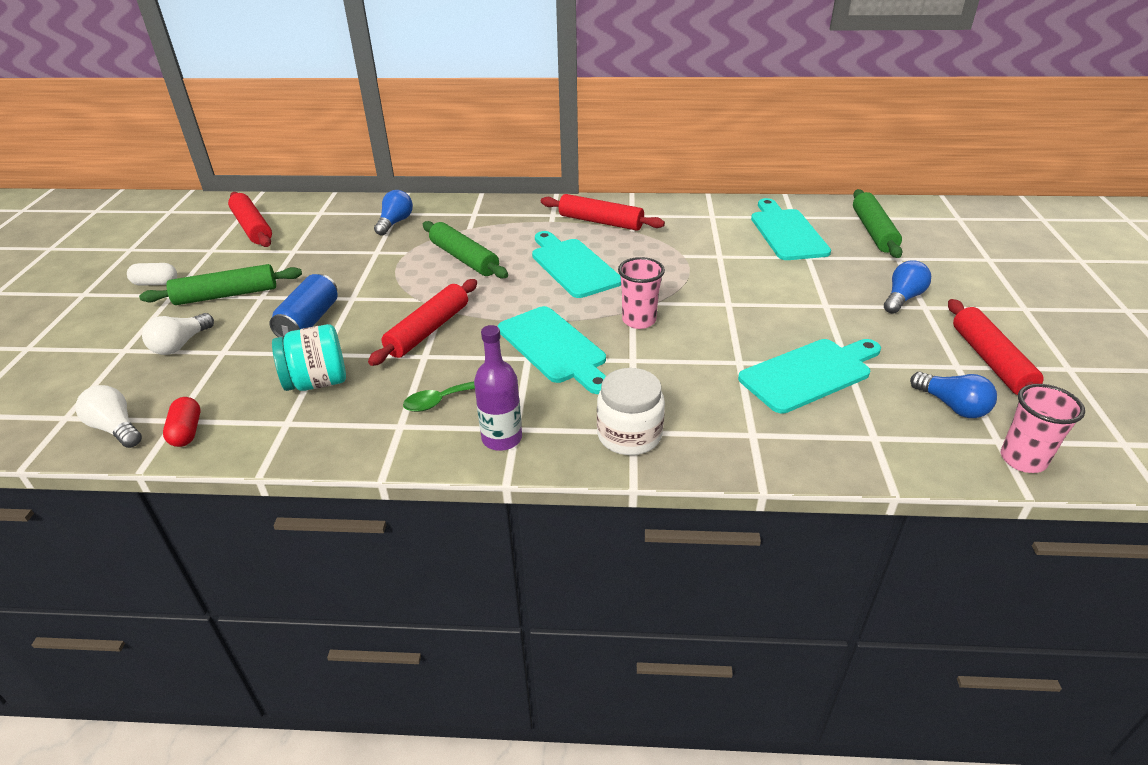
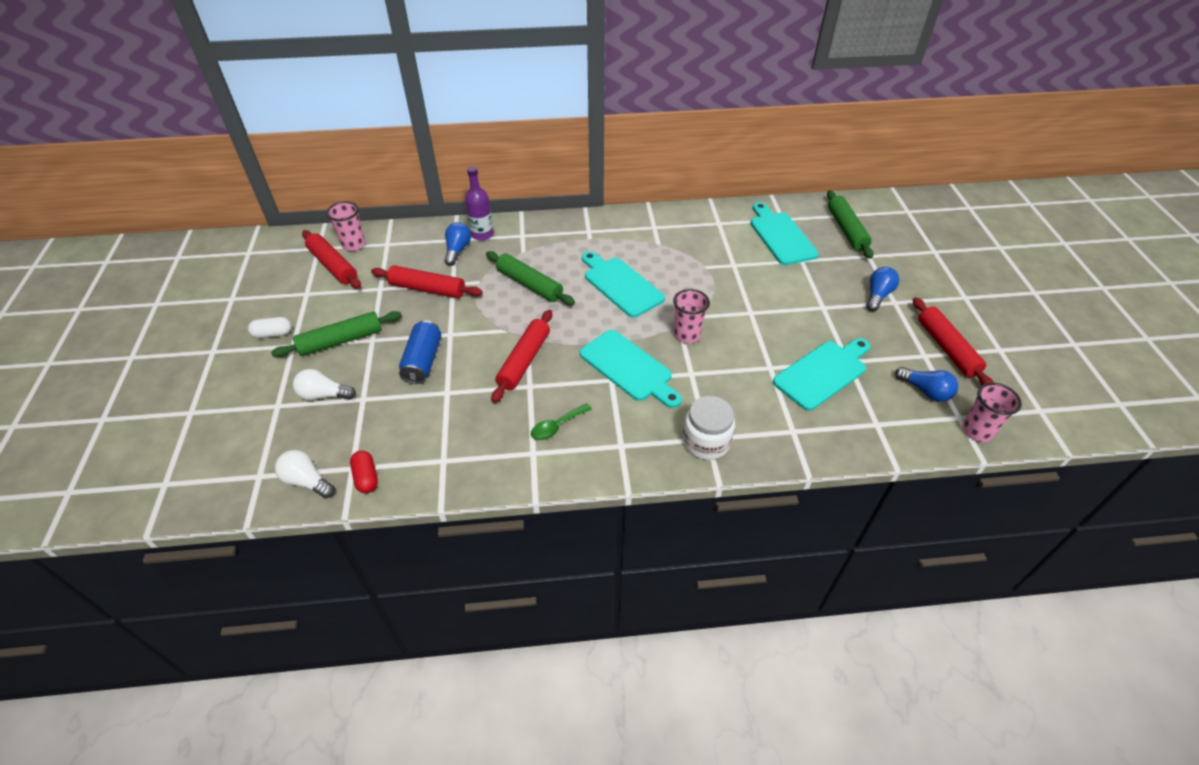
camera: 10 degrees left, 10 degrees up
white light bulb [142,313,214,355] -> white light bulb turned 75 degrees clockwise [293,369,356,400]
turquoise jar [272,324,346,391] -> none
purple bottle [474,325,522,451] -> purple bottle moved to [465,166,494,241]
red rolling pin [541,194,665,231] -> red rolling pin moved to [371,265,482,298]
none -> pink cup [326,201,365,251]

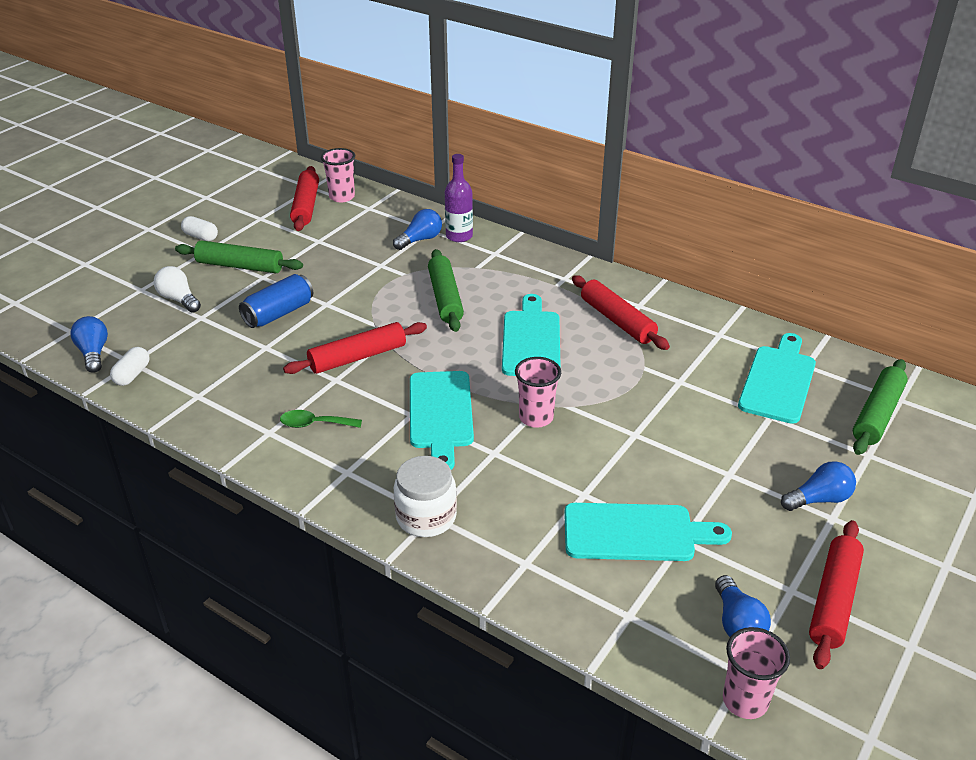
camera: 40 degrees right, 10 degrees down
white light bulb [275,450,335,499] -> blue light bulb [70,316,108,373]
red capsule [350,451,378,493] -> white capsule [110,347,150,386]
red rolling pin [371,265,482,298] -> red rolling pin moved to [572,275,670,350]

